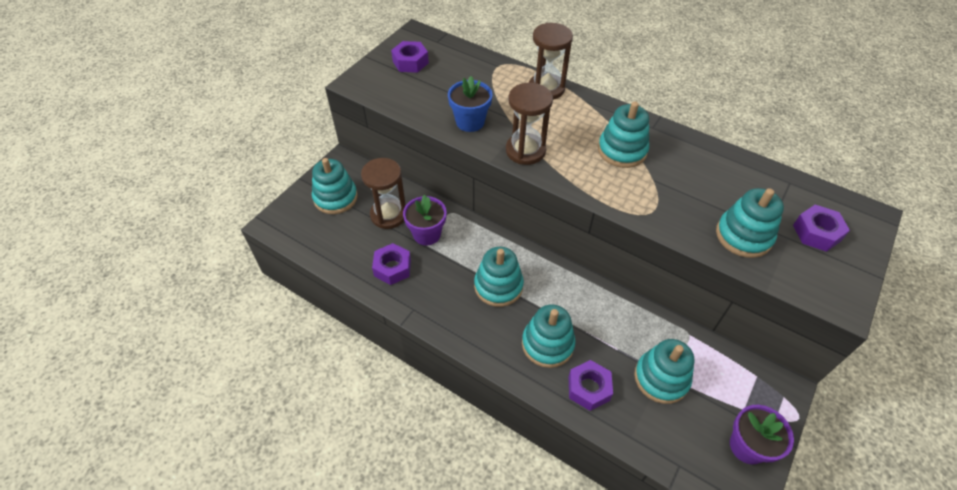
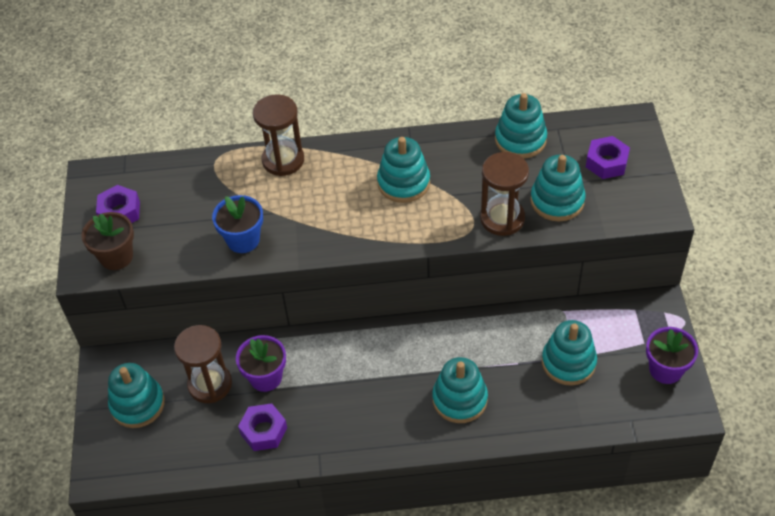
camera: 35 degrees left, 0 degrees up
turquoise stacking toy [474,247,524,307] -> turquoise stacking toy moved to [495,93,547,159]
brown hourglass [506,83,553,165] -> brown hourglass moved to [480,152,529,236]
purple nut [569,360,613,411] -> none
none -> brown flower pot [82,212,134,270]

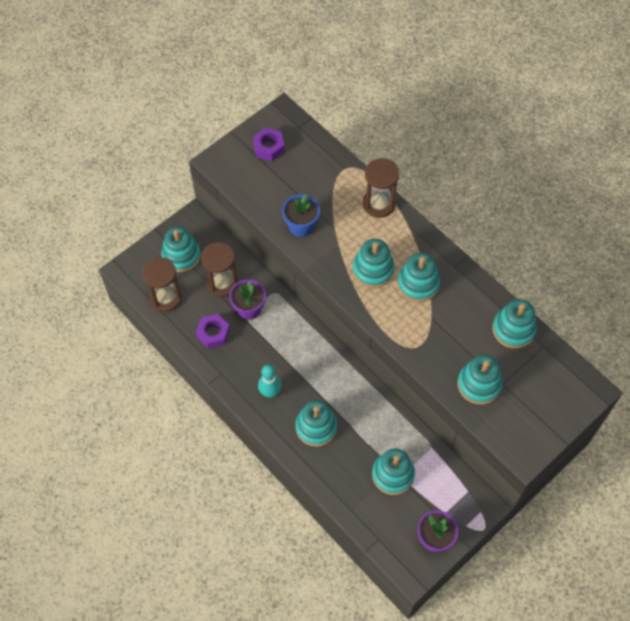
camera: 50 degrees right, 10 degrees up
brown flower pot [82,212,134,270] -> none
brown hourglass [480,152,529,236] -> brown hourglass moved to [142,257,182,312]
purple nut [586,136,630,179] -> none
none -> turquoise bowling pin [258,365,282,398]
none -> turquoise stacking toy [353,239,395,288]

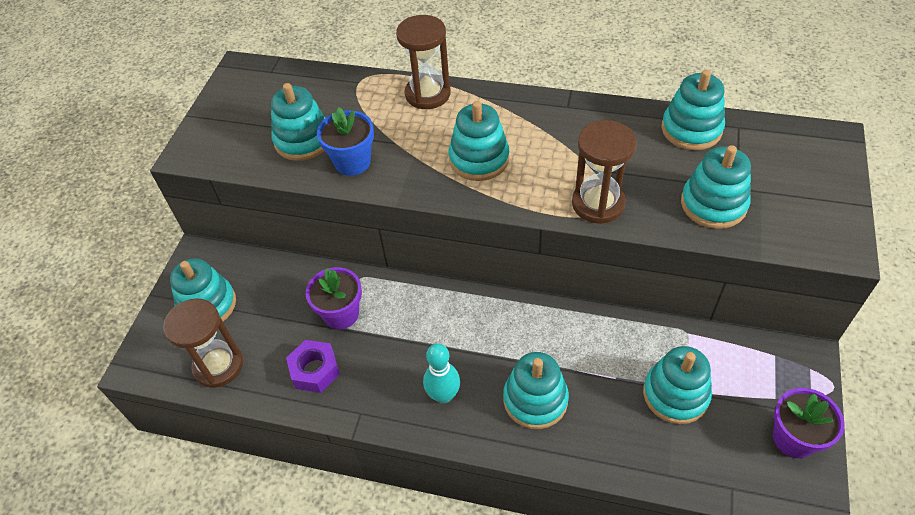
camera: 30 degrees left, 10 degrees down
brown hourglass [201,242,238,297] -> brown hourglass moved to [572,120,637,224]
purple nut [253,127,285,161] -> none
turquoise stacking toy [397,253,440,302] -> turquoise stacking toy moved to [271,83,325,161]

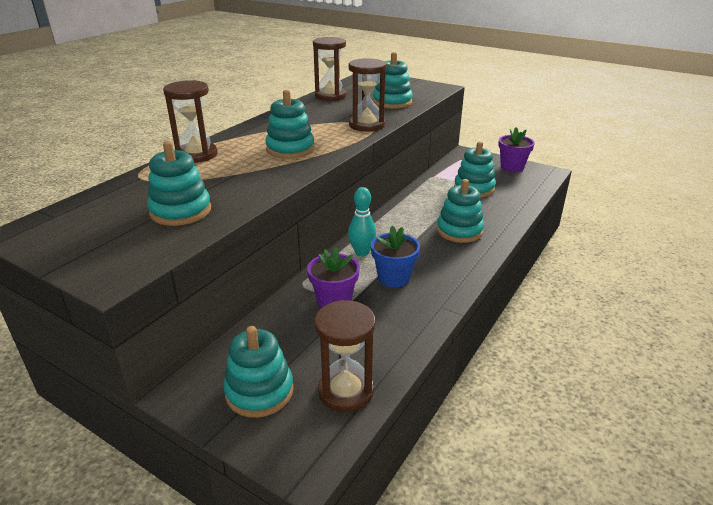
camera: 75 degrees left, 20 degrees down
purple nut [286,340,340,393] -> none
blue flower pot [317,107,374,176] -> blue flower pot moved to [371,226,420,288]
turquoise bowling pin [423,343,460,403] -> turquoise bowling pin moved to [348,187,376,256]
turquoise stacking toy [661,70,725,150] -> brown hourglass [313,37,347,101]

